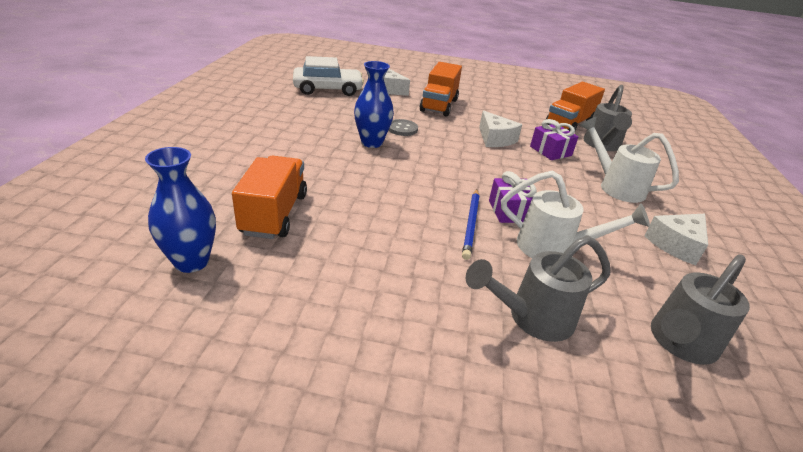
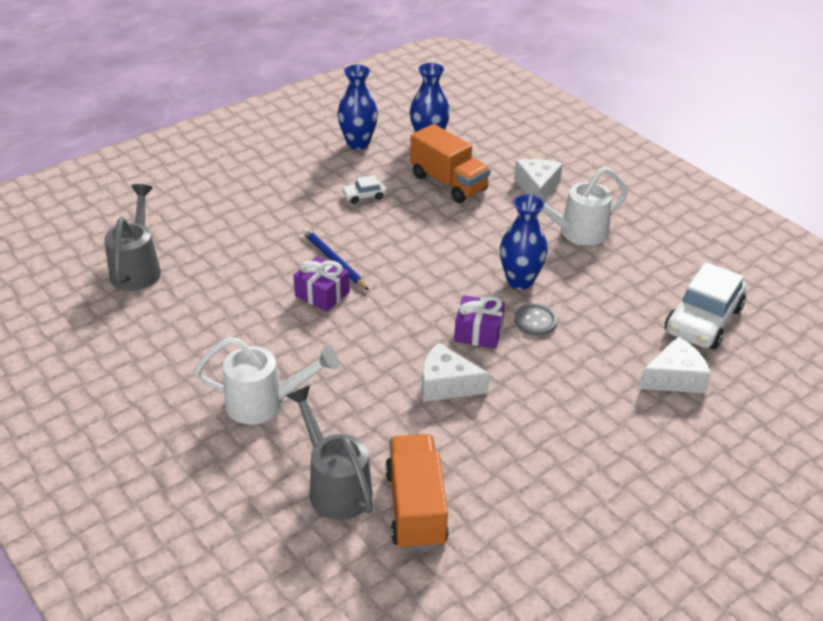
camera: 135 degrees right, 5 degrees up
orange truck [420,62,462,117] -> none
grey watering can [466,236,610,342] -> none
white watering can [501,171,650,258] -> white watering can moved to [532,167,628,245]
purple gift [530,119,578,160] -> purple gift moved to [454,295,505,349]
white cheese [645,214,708,265] -> white cheese moved to [514,159,563,200]
none -> blue vase [338,65,378,150]
none -> white car [342,175,386,204]

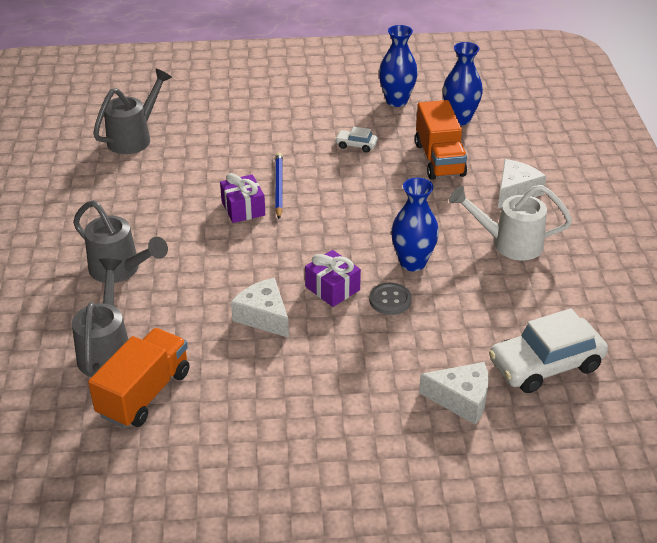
camera: 35 degrees right, 0 degrees up
white watering can [194,337,339,424] -> grey watering can [73,200,168,283]

